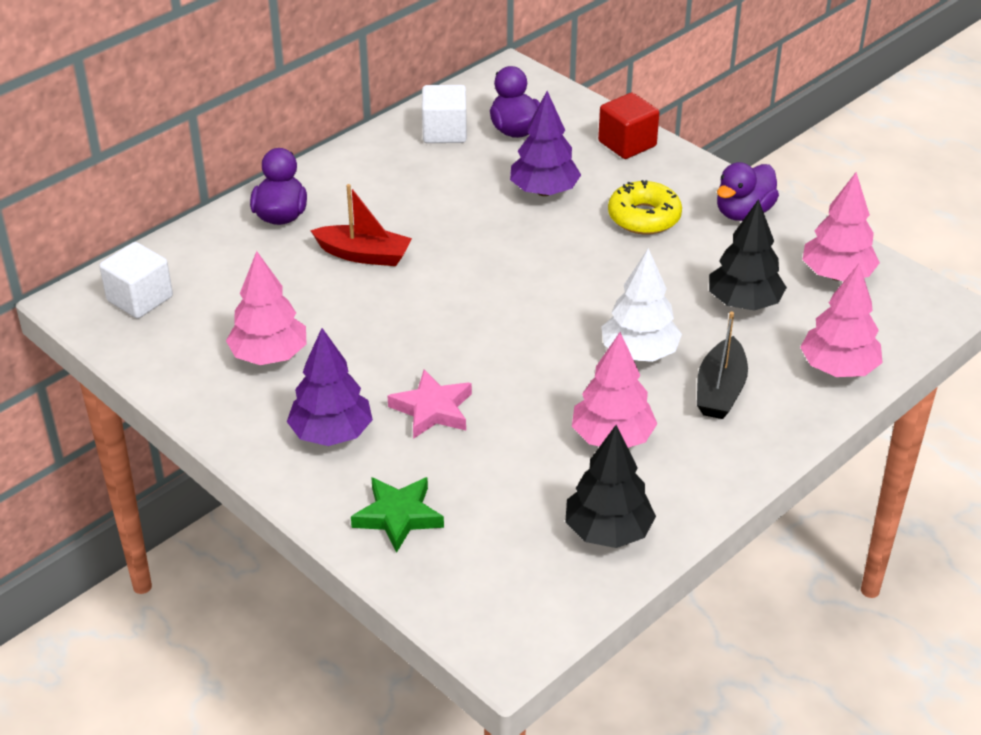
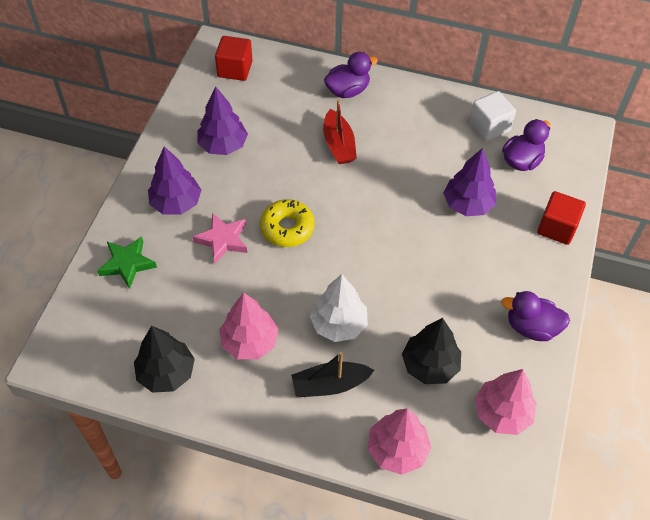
camera: 60 degrees right, 15 degrees up
white cube [99,242,173,319] -> red cube [215,36,253,81]
pink tree [226,251,306,365] -> purple tree [197,87,248,155]
yellow donut [608,180,682,235] -> yellow donut moved to [260,199,315,247]

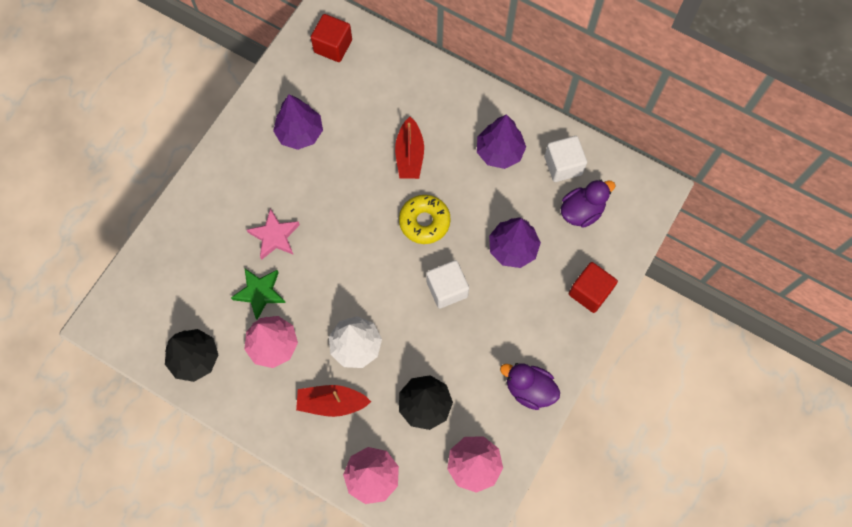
camera: 15 degrees right, 15 degrees up
green star [97,236,157,289] -> green star moved to [231,269,286,320]
purple tree [148,146,201,214] -> purple tree moved to [477,114,526,169]
yellow donut [260,199,315,247] -> yellow donut moved to [399,195,451,244]
black boat [291,352,374,397] -> red boat [296,385,371,417]
purple duck [324,52,378,98] -> none
none -> white cube [426,260,469,309]

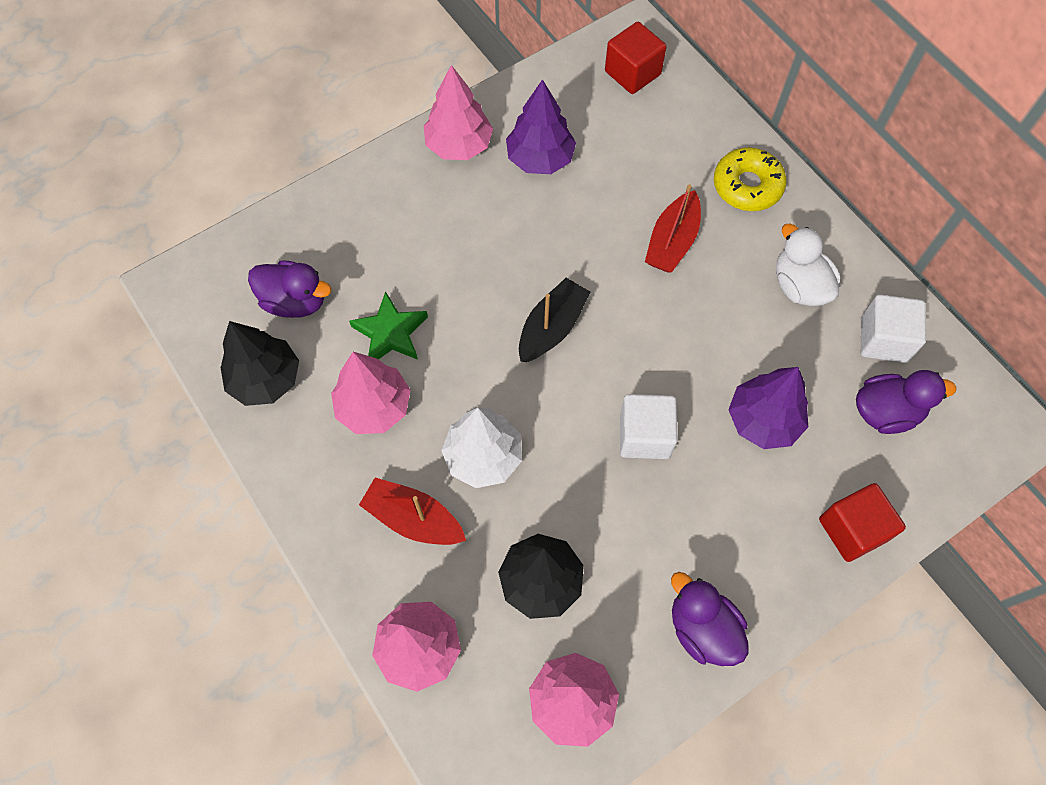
camera: 25 degrees right, 5 degrees down
pink star [247,208,300,260] -> none
yellow donut [399,195,451,244] -> yellow donut moved to [714,147,787,211]
purple tree [477,114,526,169] -> white duck [776,223,840,306]
none -> purple duck [248,260,331,318]
none -> pink tree [424,65,493,160]
none -> black boat [519,278,590,362]

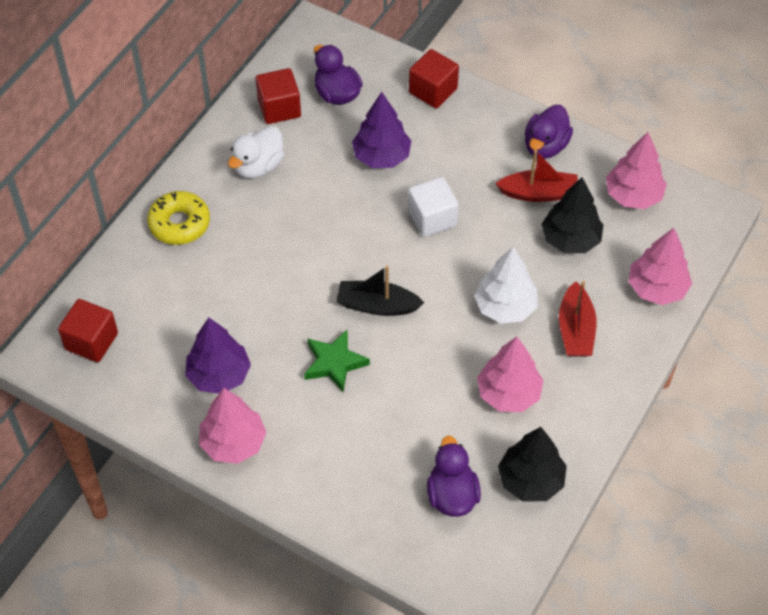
camera: 115 degrees left, 10 degrees down
green star [349,291,428,360] -> green star moved to [304,330,370,392]
red boat [645,184,701,273] -> red boat moved to [495,150,578,202]
white cube [861,294,926,363] -> red cube [256,68,301,124]

